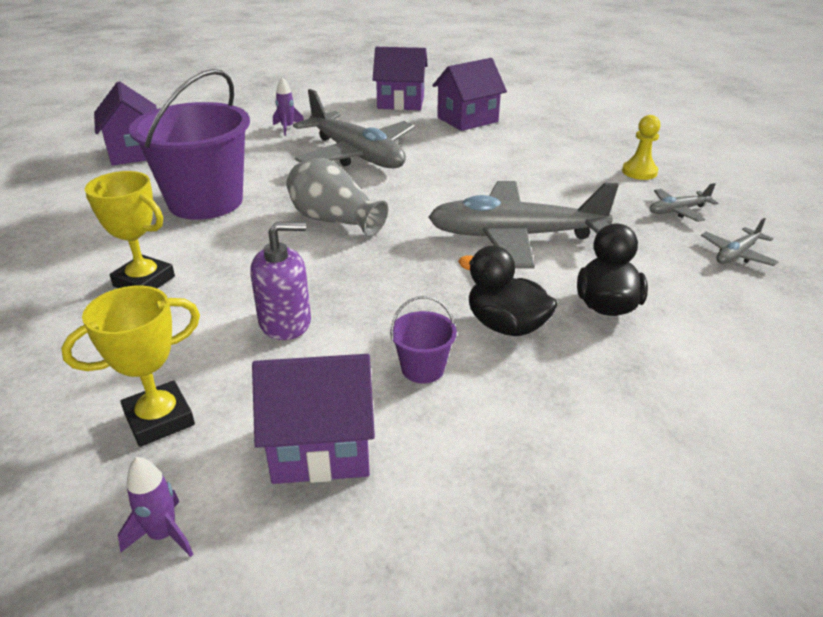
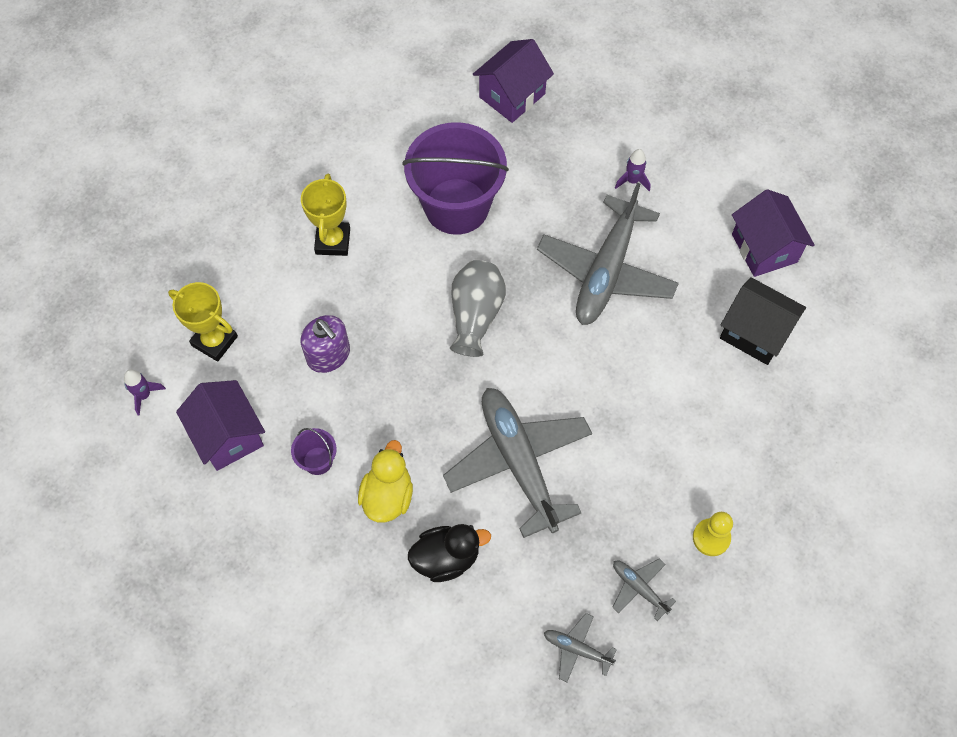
camera: 65 degrees right, 30 degrees up
purple house [432,58,507,131] -> black house [720,277,806,365]
black duck [458,246,558,336] -> yellow duck [358,440,413,523]

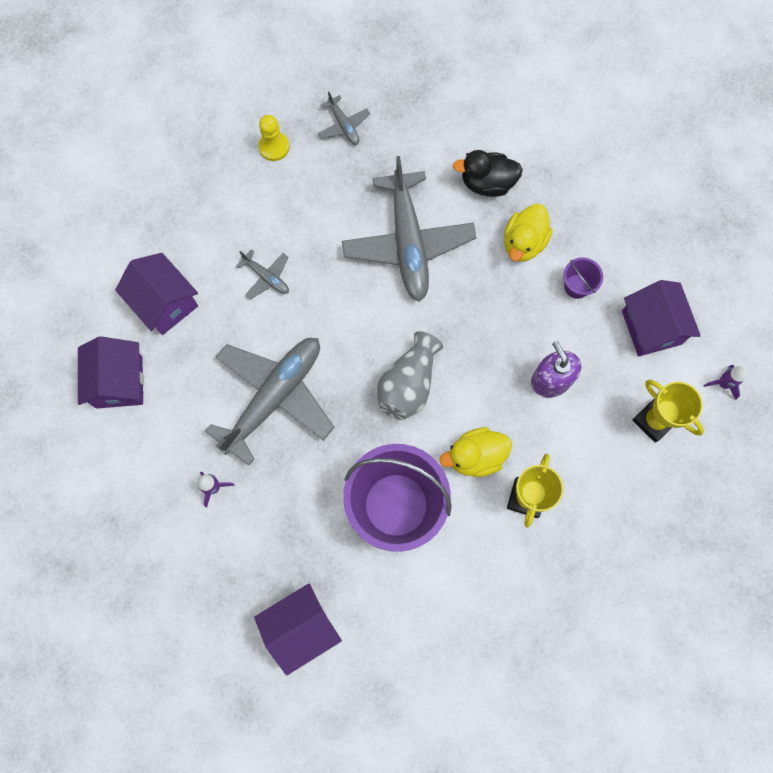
camera: 165 degrees left, 10 degrees up
grey plane [544,613,617,682] -> grey plane moved to [236,249,289,300]
black house [720,277,806,365] -> purple house [115,253,198,335]
none -> yellow duck [439,427,512,477]

